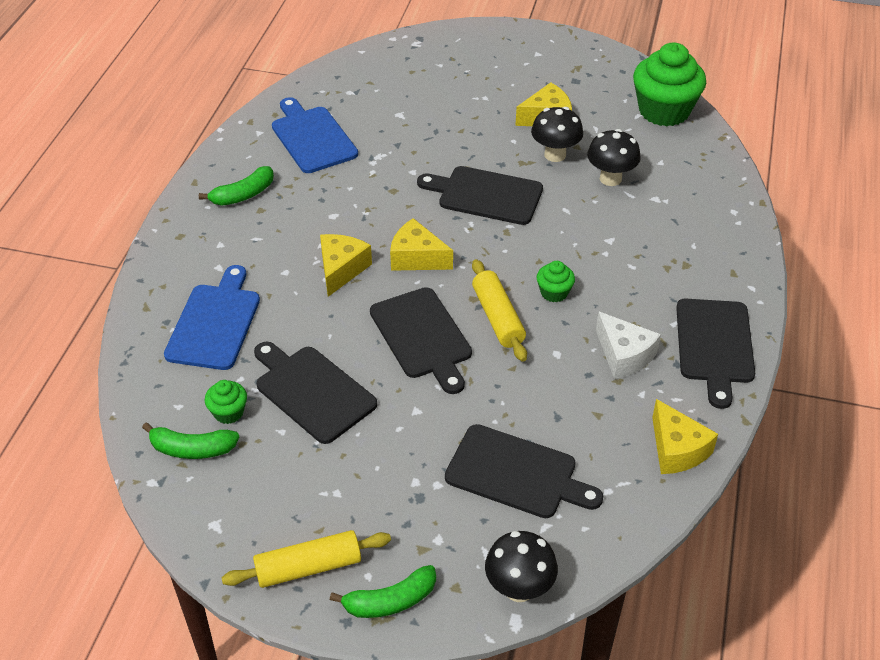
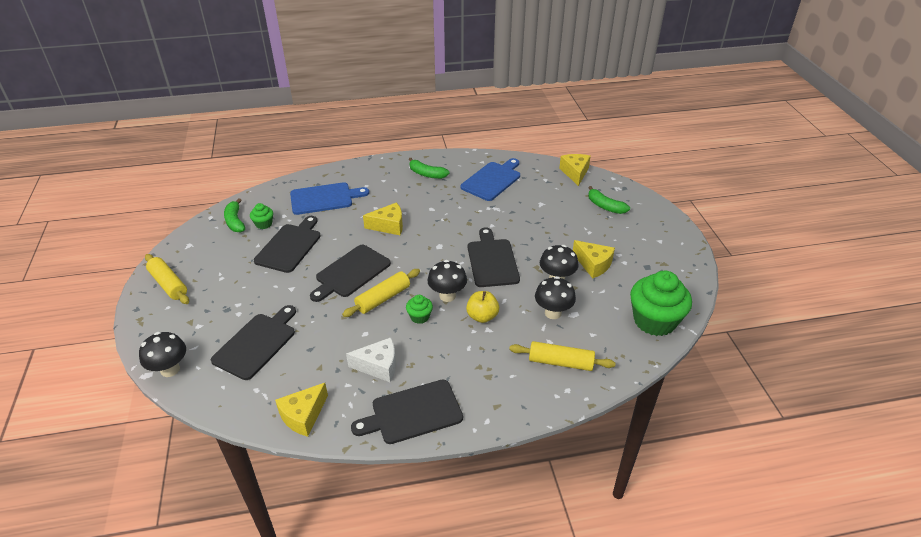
camera: 65 degrees right, 5 degrees down
green banana [330,565,436,618] -> green banana moved to [588,186,630,214]
yellow cheese [390,218,453,271] -> yellow cheese moved to [559,154,591,186]
black cutting board [445,424,603,518] -> black cutting board turned 150 degrees counterclockwise [211,305,296,380]
white cheese [596,311,661,379] -> white cheese turned 120 degrees counterclockwise [346,337,396,382]
none -> black mushroom [427,260,467,302]
none -> yellow apple [466,291,499,323]
none -> yellow rolling pin [509,341,615,371]

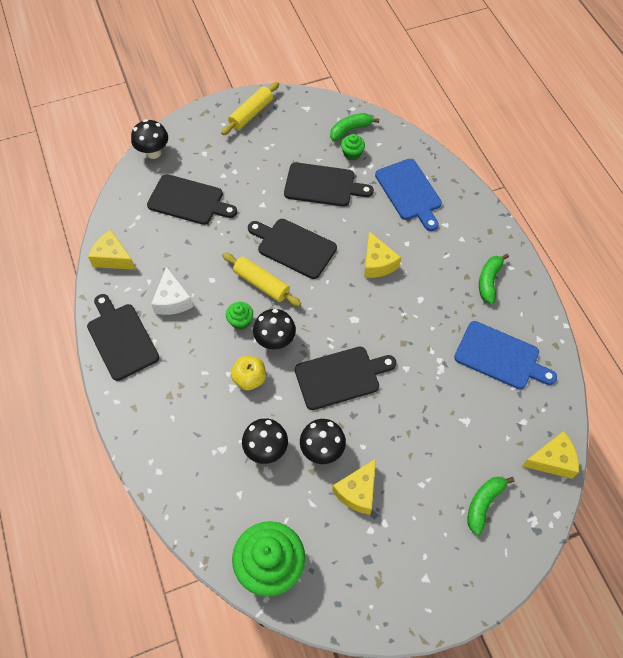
camera: 80 degrees right, 20 degrees up
yellow rolling pin [509,341,615,371] -> none

